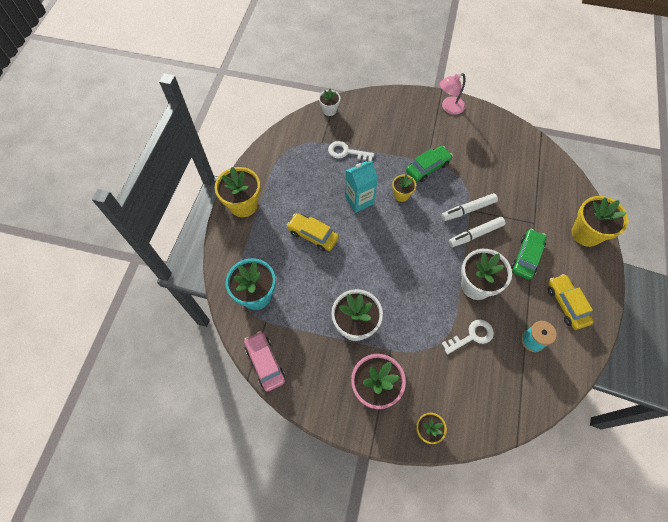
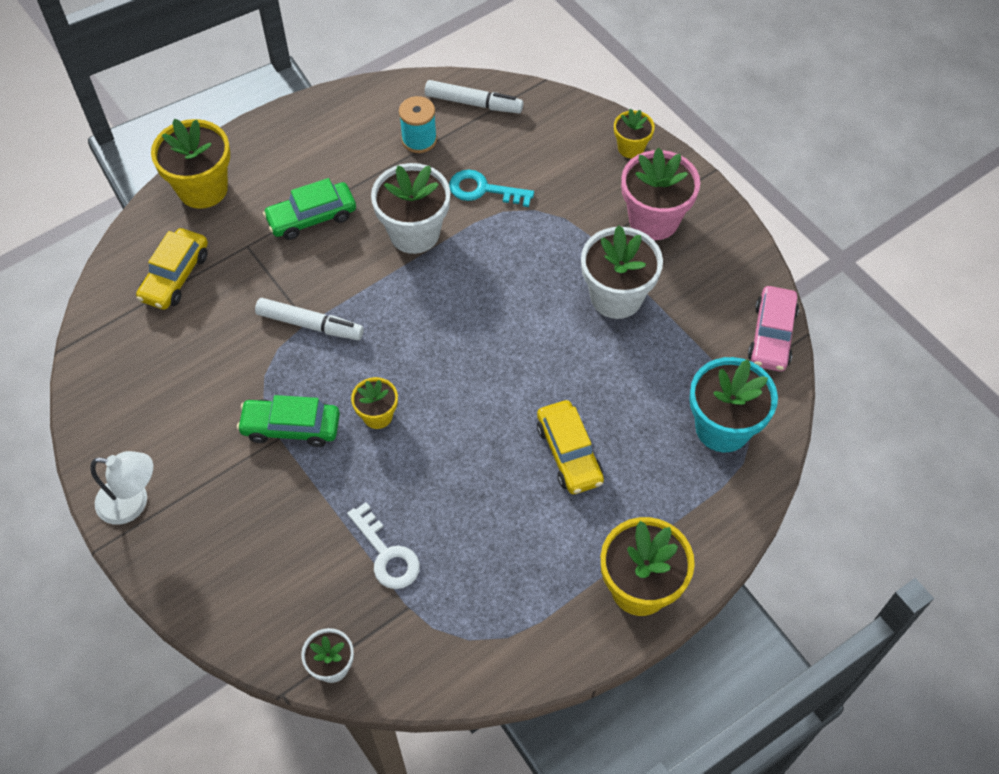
camera: 140 degrees left, 5 degrees down
turquoise carton [345,161,378,213] -> none
pink lamp [440,73,466,115] -> white lamp [90,451,153,525]
white key [441,320,494,354] -> turquoise key [449,170,534,207]
white marker [449,217,506,247] -> white marker moved to [425,80,523,113]
yellow car [548,274,594,330] -> yellow car moved to [136,228,208,310]

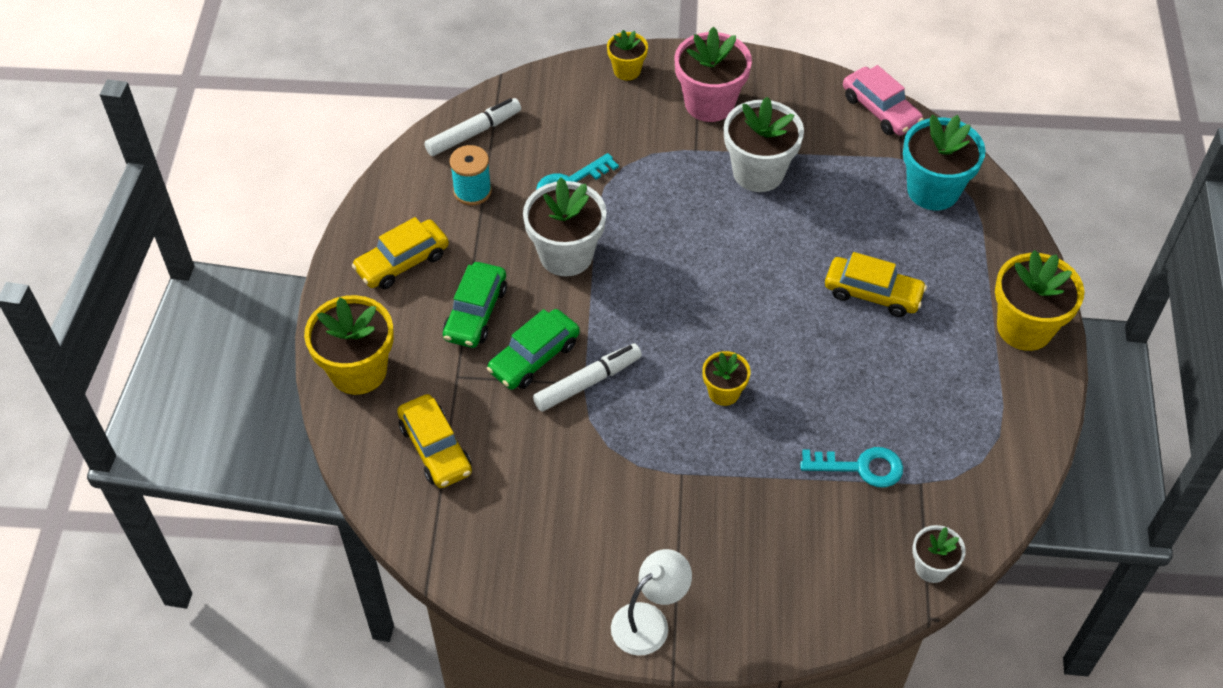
camera: 50 degrees left, 5 degrees down
green car [237,395,340,447] -> green car moved to [487,309,580,390]
white key [347,502,420,589] -> turquoise key [800,447,903,487]
none -> yellow car [352,217,449,289]

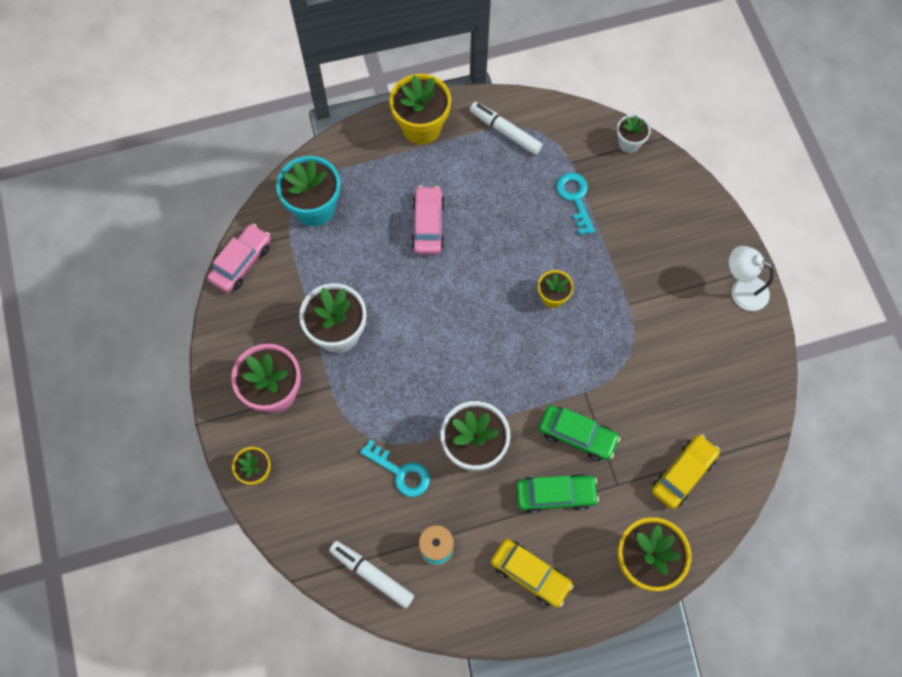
camera: 110 degrees left, 15 degrees up
white marker [533,343,642,412] -> white marker moved to [470,102,543,155]
yellow car [825,252,927,317] -> pink car [411,186,445,254]

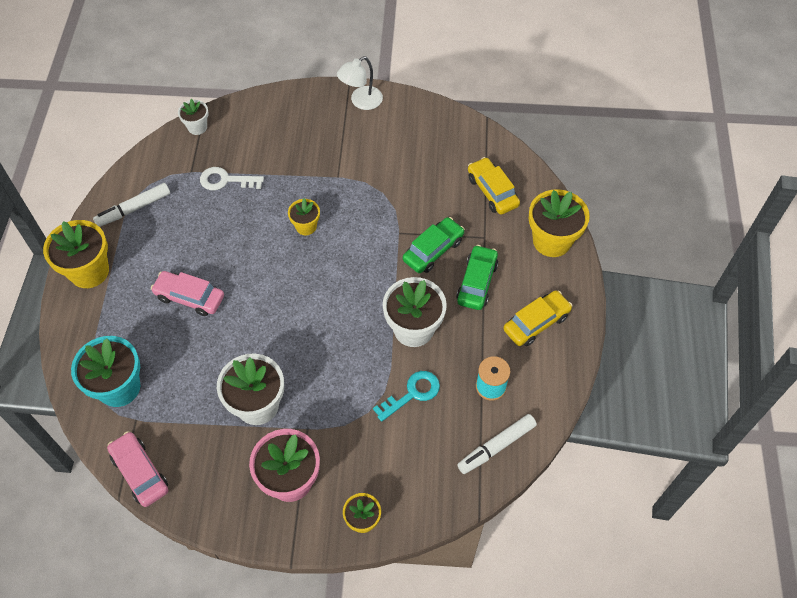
camera: 70 degrees left, 10 degrees down
turquoise key [556,172,595,235] -> white key [200,167,264,190]

